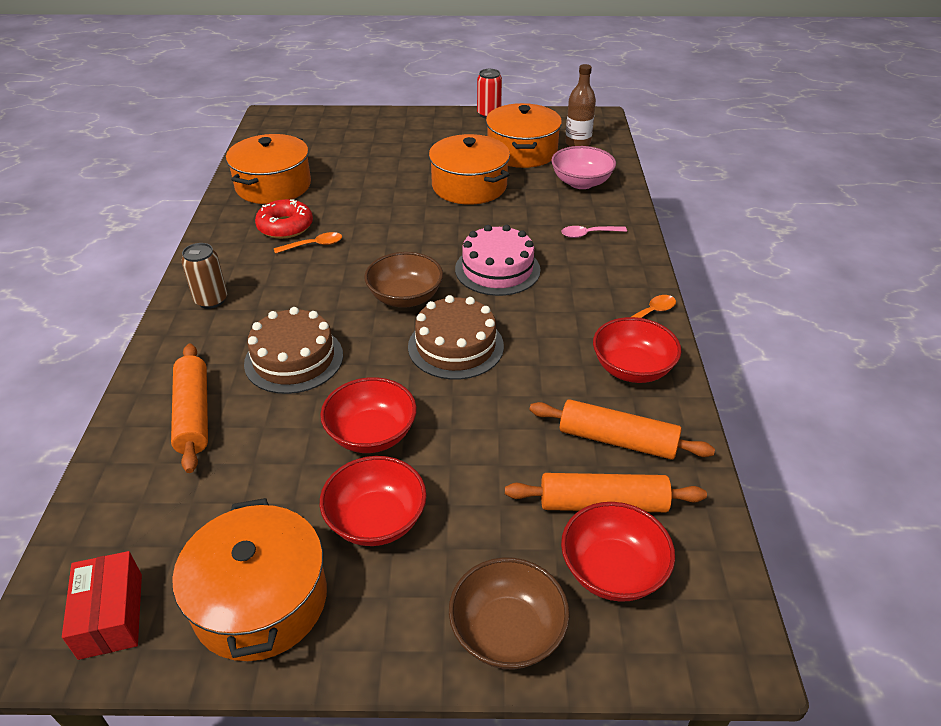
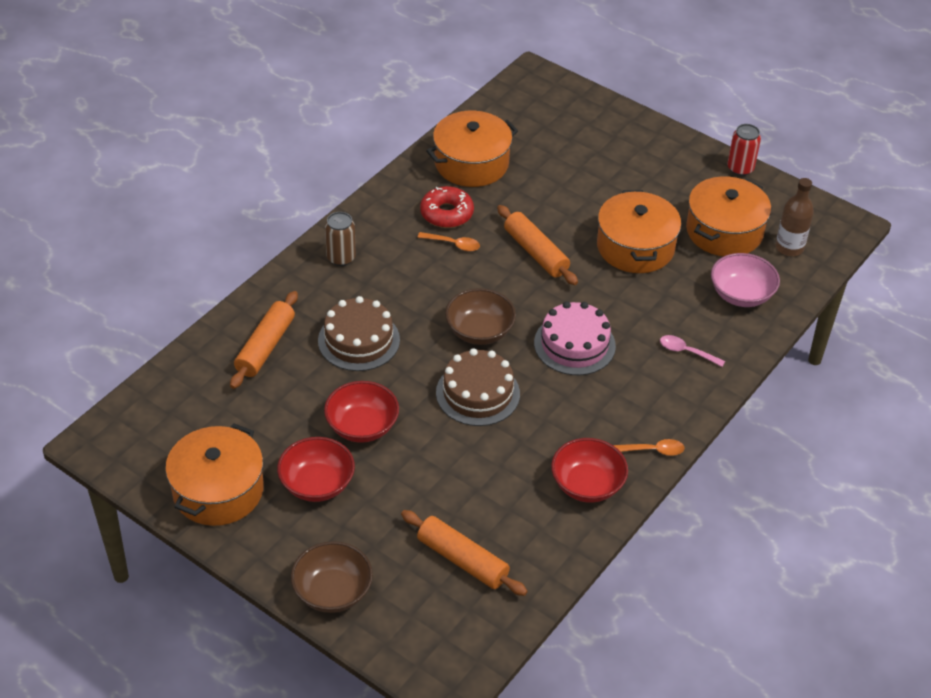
camera: 35 degrees right, 5 degrees up
red box [62,551,142,660] -> none
orange rolling pin [529,399,715,460] -> orange rolling pin moved to [497,205,578,285]
red bowl [561,502,675,602] -> none

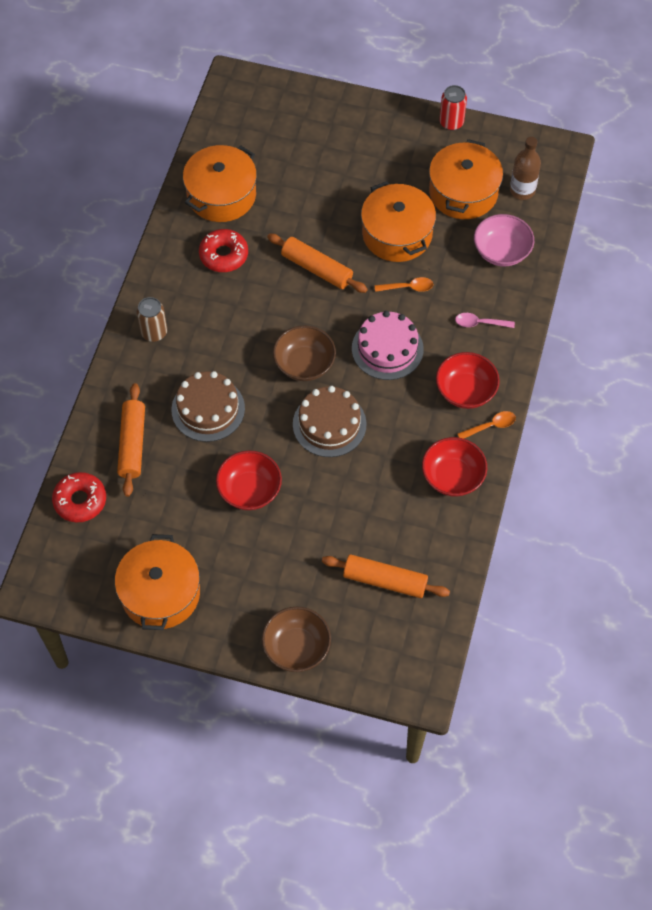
camera: 20 degrees left, 15 degrees up
red bowl [277,437,355,502] -> red bowl moved to [436,352,500,409]
orange spoon [417,232,480,251] -> orange spoon moved to [375,277,433,292]
none -> red donut [52,472,106,523]

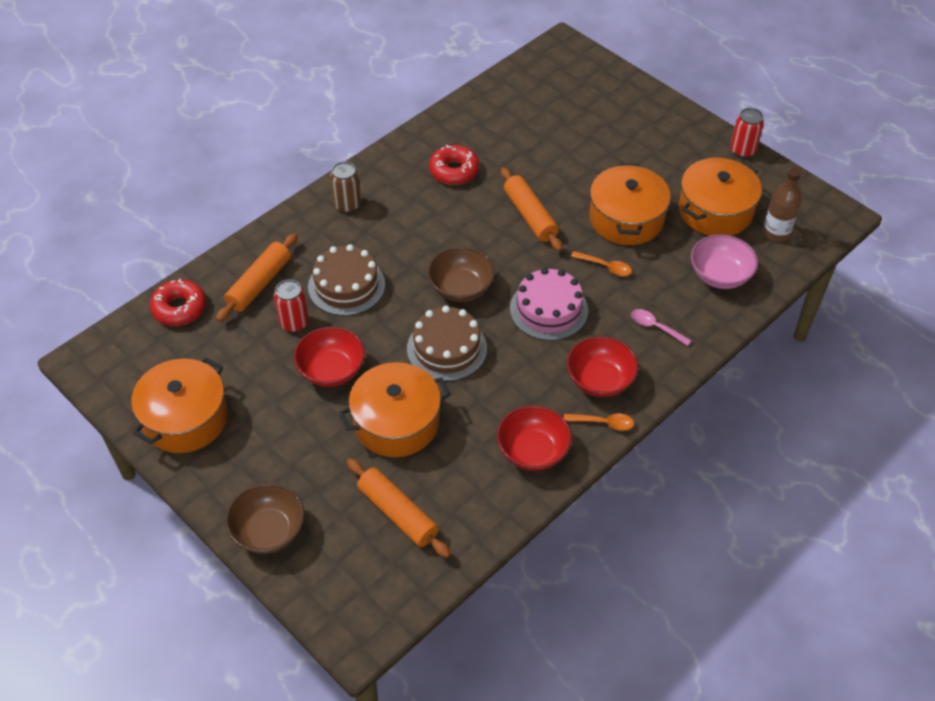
camera: 30 degrees right, 10 degrees down
orange pot [183,145,257,222] -> orange pot moved to [339,362,451,457]
none -> red can [274,280,309,332]

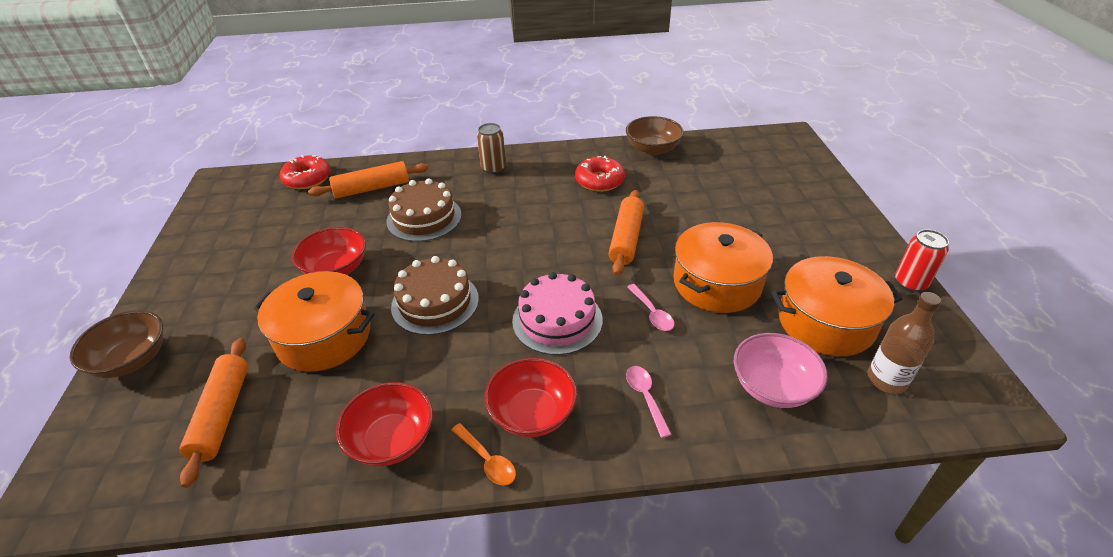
camera: 40 degrees right, 10 degrees down
orange pot [131,357,228,453] -> none
red can [274,280,309,332] -> none
brown bowl [427,247,495,302] -> brown bowl moved to [626,116,684,155]
orange spoon [571,251,632,276] -> pink spoon [627,284,674,331]

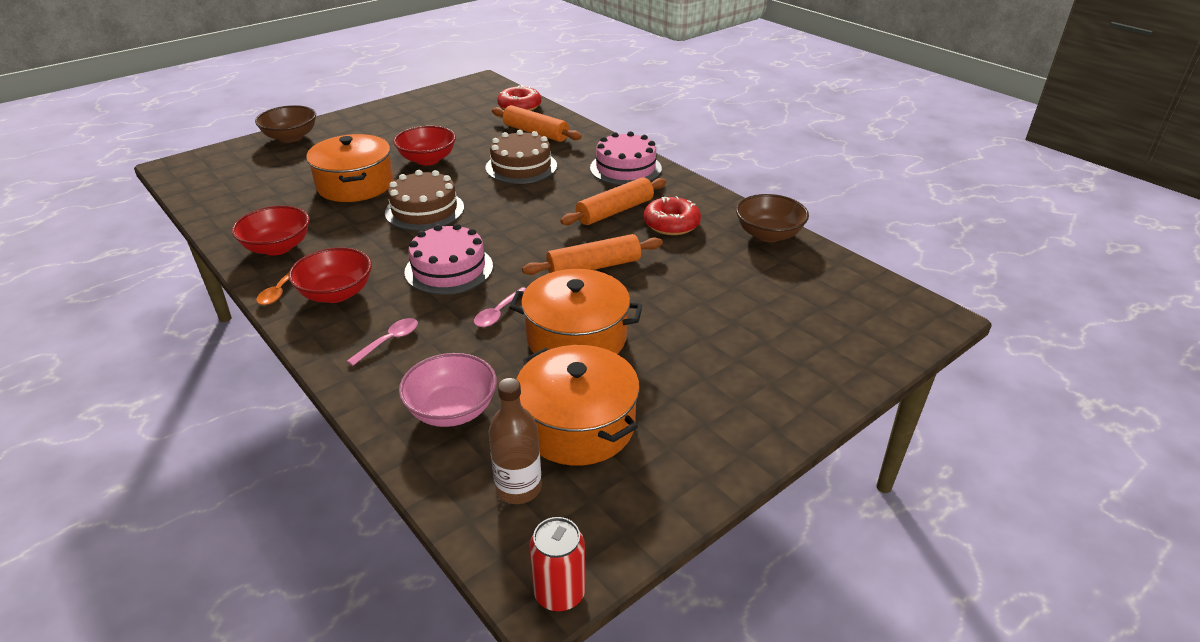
camera: 55 degrees right, 5 degrees down
orange rolling pin [179,338,248,488] -> orange rolling pin moved to [560,177,666,225]
brown can [477,123,506,174] -> pink cake [590,131,662,185]
red can [895,229,949,292] -> red can moved to [529,517,586,611]

